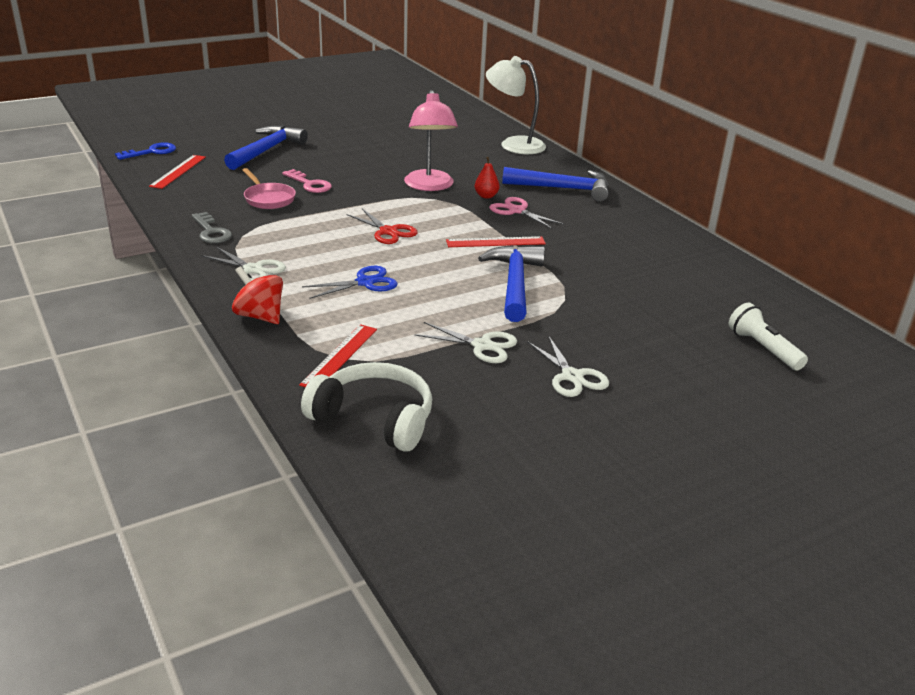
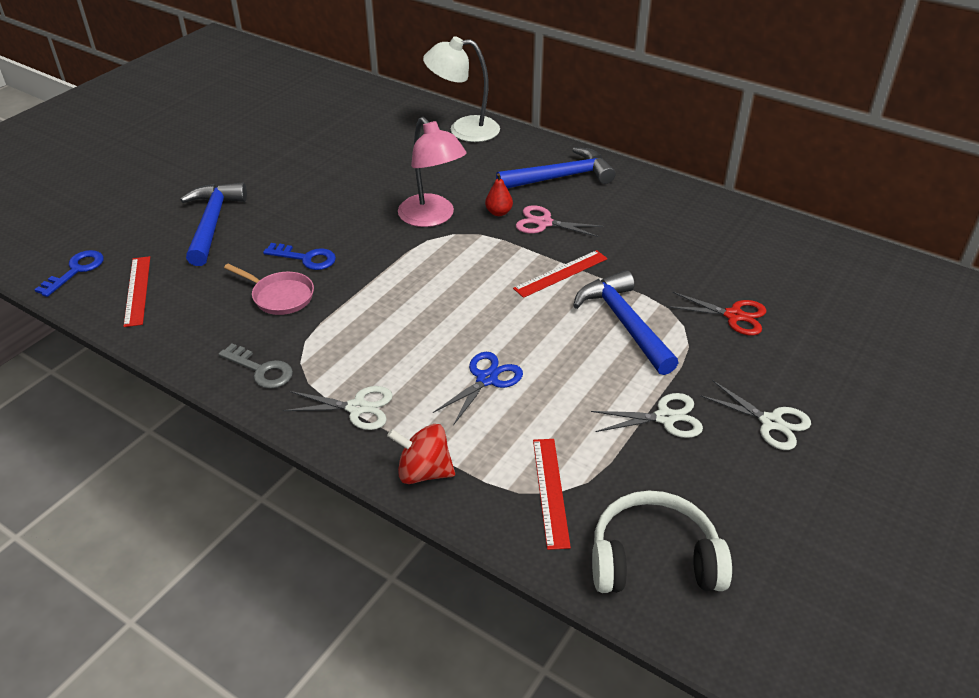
camera: 25 degrees left, 10 degrees up
pink key [282,169,332,193] -> blue key [263,243,336,270]
red scissors [346,209,418,244] -> red scissors moved to [668,292,767,336]
white flashlight [729,302,808,371] -> none

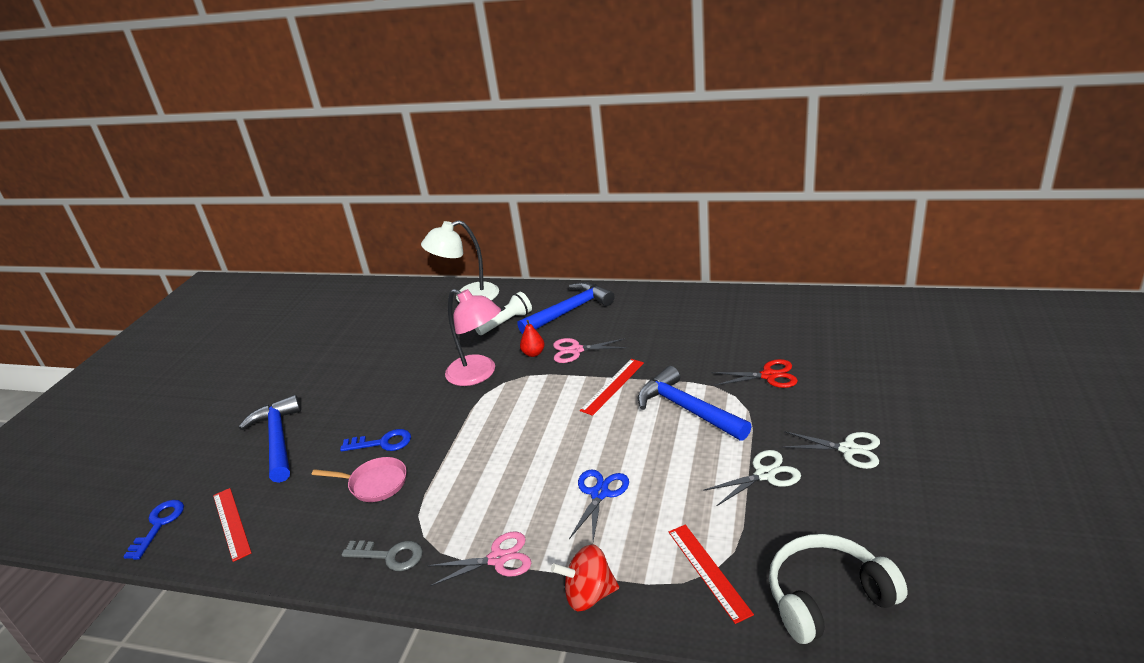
camera: 15 degrees left, 10 degrees down
white scissors [283,386,393,430] -> pink scissors [428,532,531,586]
none -> white flashlight [475,292,532,335]

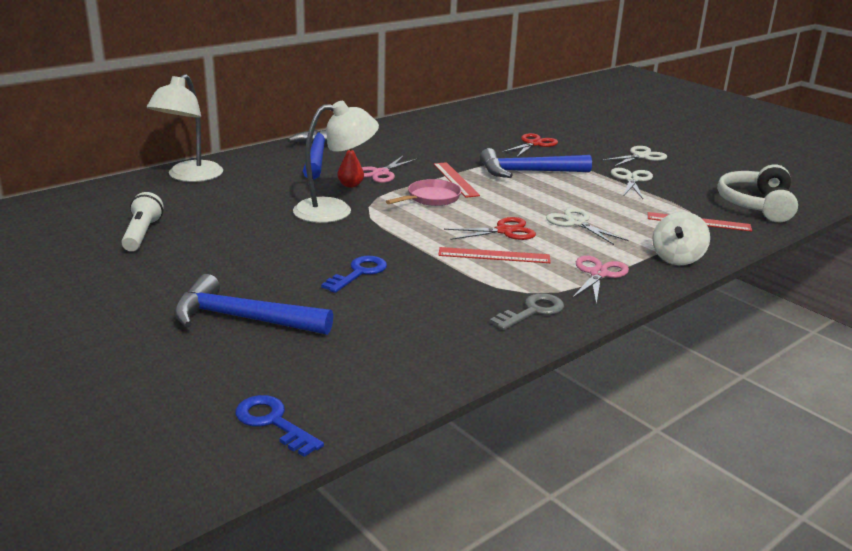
camera: 60 degrees left, 5 degrees down
red ruler [213,488,252,562] -> red ruler moved to [438,247,551,263]
pink pan [311,457,407,502] -> pink pan moved to [386,179,461,206]
pink lamp [445,289,501,386] -> white lamp [293,101,379,223]
white flashlight [475,292,532,335] -> white flashlight moved to [121,192,164,251]
red spinning top [551,545,619,611] -> white spinning top [652,212,710,265]
blue scissors [569,470,629,541] -> white scissors [546,208,629,245]
none -> red scissors [444,217,536,240]

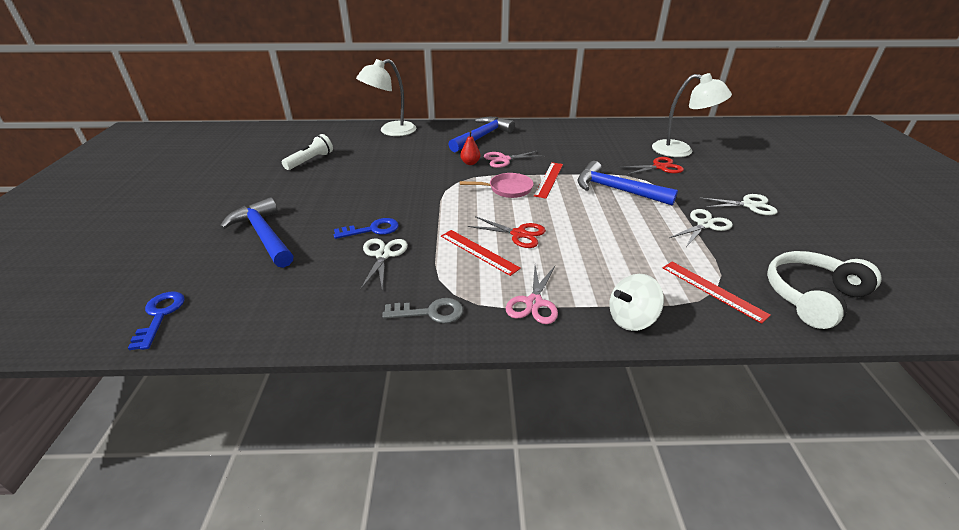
camera: 40 degrees right, 10 degrees up
white lamp [293,101,379,223] -> white lamp moved to [652,73,732,157]
white scissors [546,208,629,245] -> white scissors moved to [360,239,408,290]
pink scissors [572,256,629,304] -> pink scissors turned 135 degrees clockwise [506,265,558,324]

